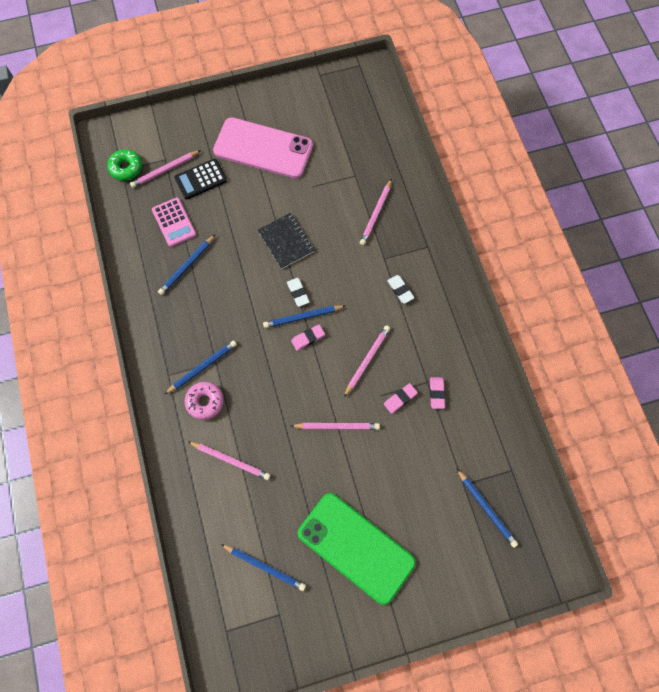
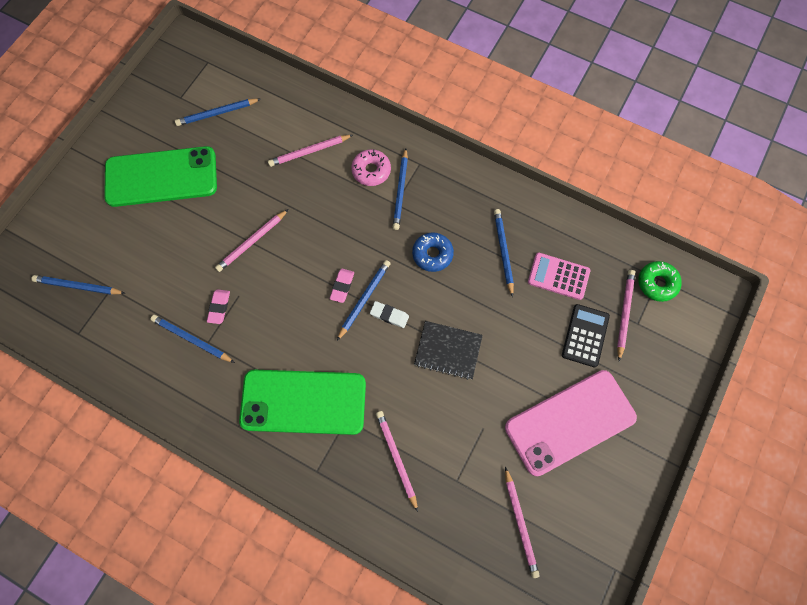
camera: 135 degrees right, 0 degrees up
pink pencil [344,325,390,397] -> pink pencil moved to [505,467,540,578]
white eraser [387,275,414,304] -> green phone [239,370,366,435]
pink eraser [430,377,445,409] -> blue pencil [150,315,235,363]
none -> blue donut [412,232,454,272]

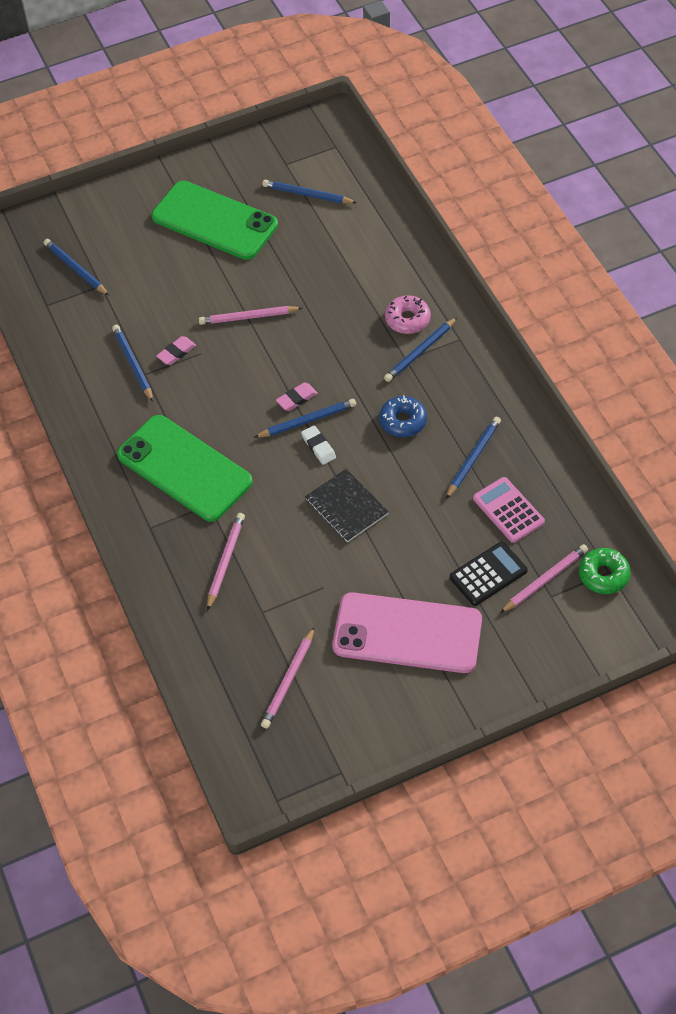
camera: 40 degrees right, 15 degrees down
pink pencil [268,135,353,167] -> none

